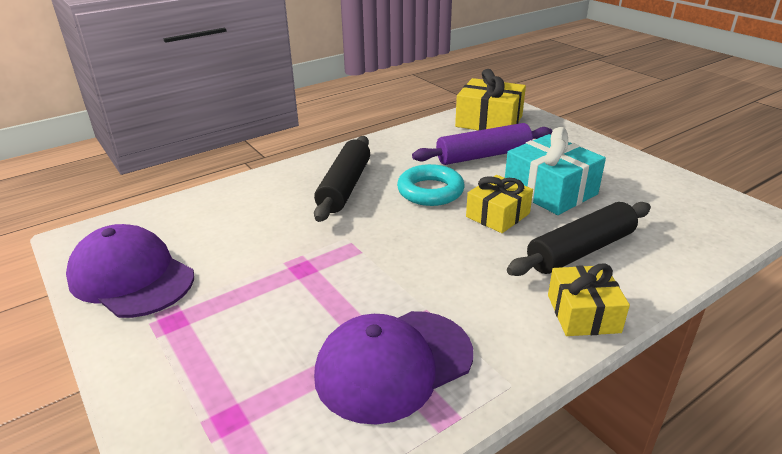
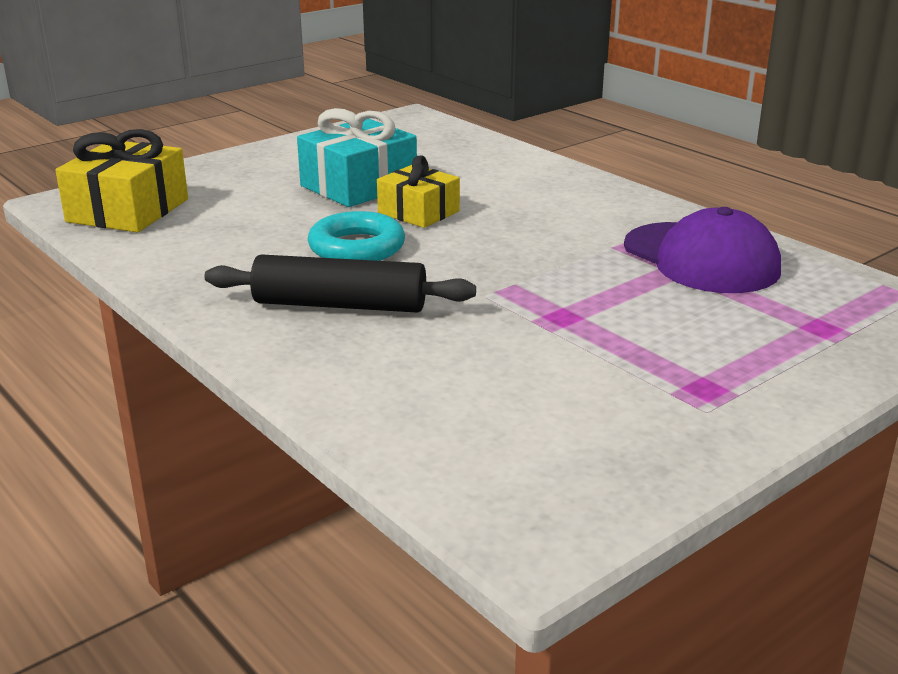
camera: 95 degrees left, 5 degrees down
purple cap [66,224,194,318] -> none
purple rolling pin [412,123,552,165] -> none
black rolling pin [507,202,651,276] -> none
yellow gift [548,264,630,336] -> none

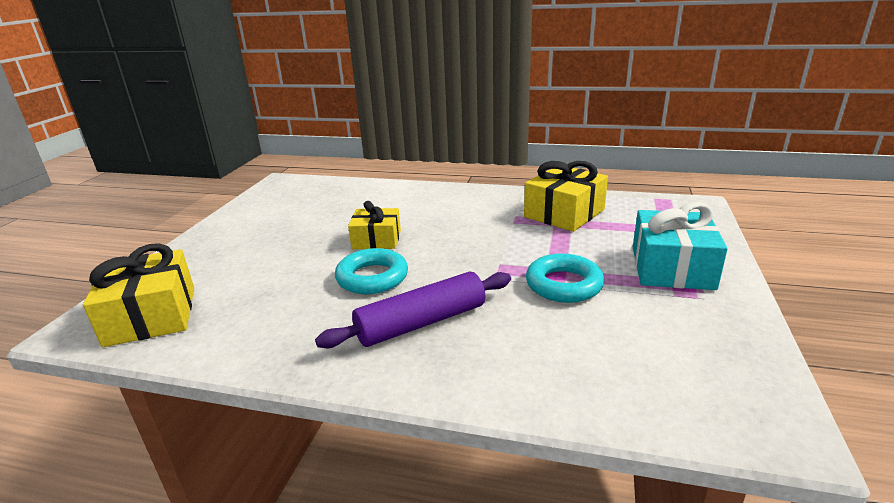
camera: 35 degrees left, 0 degrees up
black rolling pin [204,255,476,313] -> purple rolling pin [315,272,511,348]
turquoise gift [297,108,417,207] -> turquoise gift moved to [633,202,728,290]
purple cap [624,207,781,293] -> yellow gift [524,161,608,232]
none -> turquoise ring [526,253,604,303]

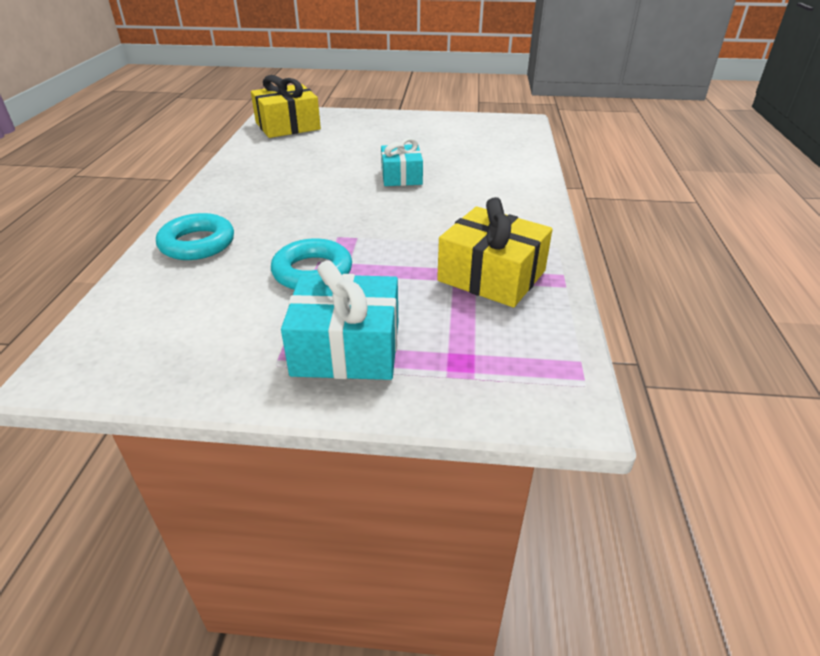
camera: 80 degrees right, 10 degrees up
purple rolling pin [315,272,511,348] -> none
turquoise ring [335,248,408,294] -> turquoise ring moved to [156,213,234,260]
yellow gift [348,201,401,249] -> turquoise gift [381,138,423,186]

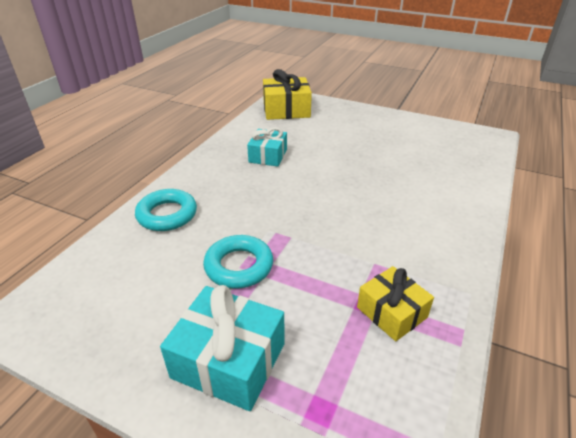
camera: 20 degrees right, 0 degrees up
turquoise gift [381,138,423,186] -> turquoise gift moved to [247,127,287,167]
yellow gift [437,197,553,307] -> yellow gift [357,266,434,341], size x0.66

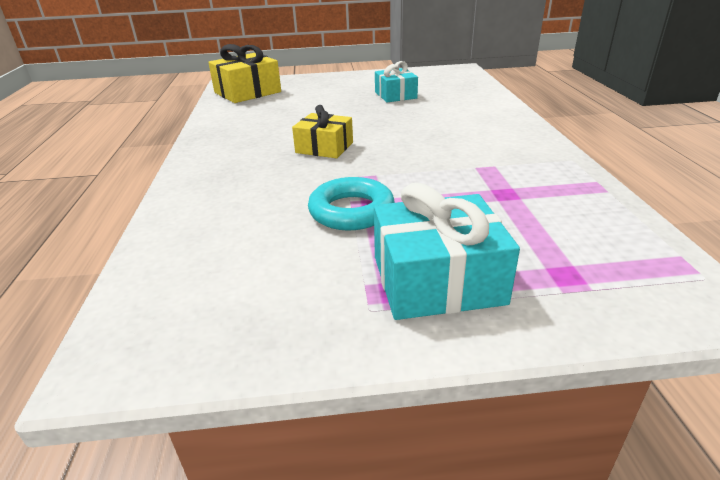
camera: 30 degrees left, 5 degrees down
turquoise ring [135,189,197,231] -> none
turquoise gift [247,127,287,167] -> turquoise gift moved to [375,61,418,103]
yellow gift [357,266,434,341] -> yellow gift moved to [292,105,353,158]

